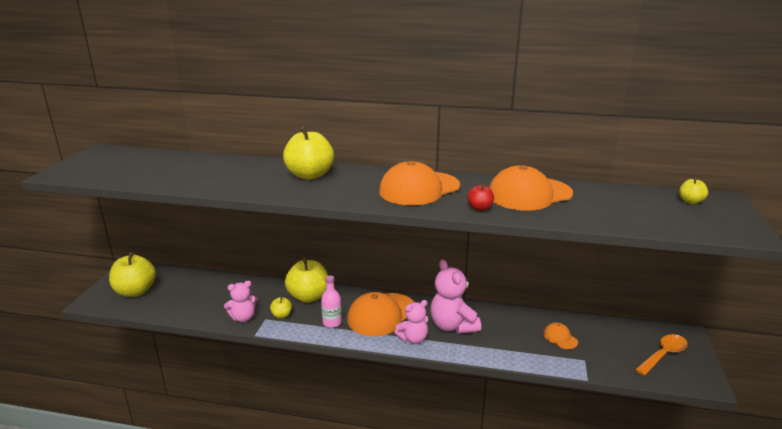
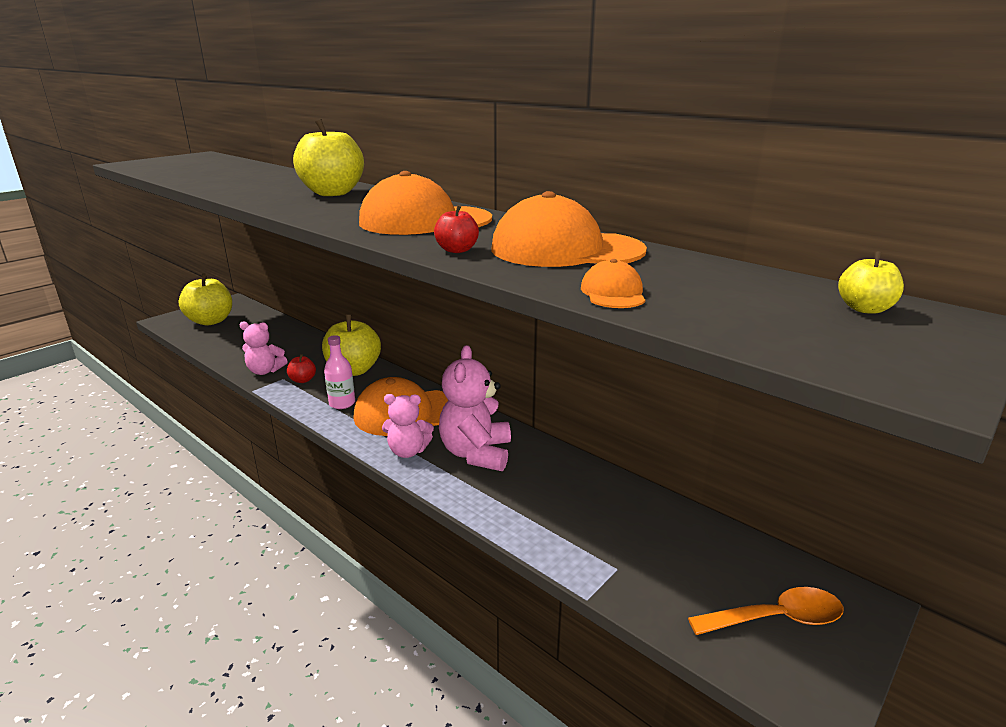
camera: 30 degrees right, 0 degrees up
yellow apple [270,296,292,318] -> red apple [287,354,316,383]
orange cap [543,322,578,349] -> orange cap moved to [581,259,646,308]

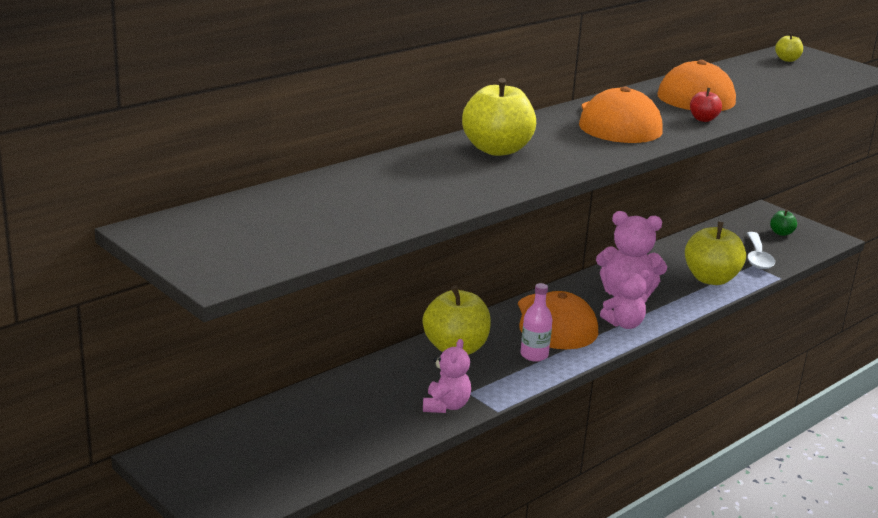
camera: 85 degrees left, 0 degrees up
yellow apple [178,273,232,325] -> yellow apple moved to [685,222,746,285]
red apple [287,354,316,383] -> none
pink teddy bear [382,394,434,458] -> pink teddy bear turned 60 degrees clockwise [600,270,650,329]
orange cap [581,259,646,308] -> none
orange spoon [688,587,843,635] -> green apple [770,209,797,236]
none -> white spoon [747,232,775,269]

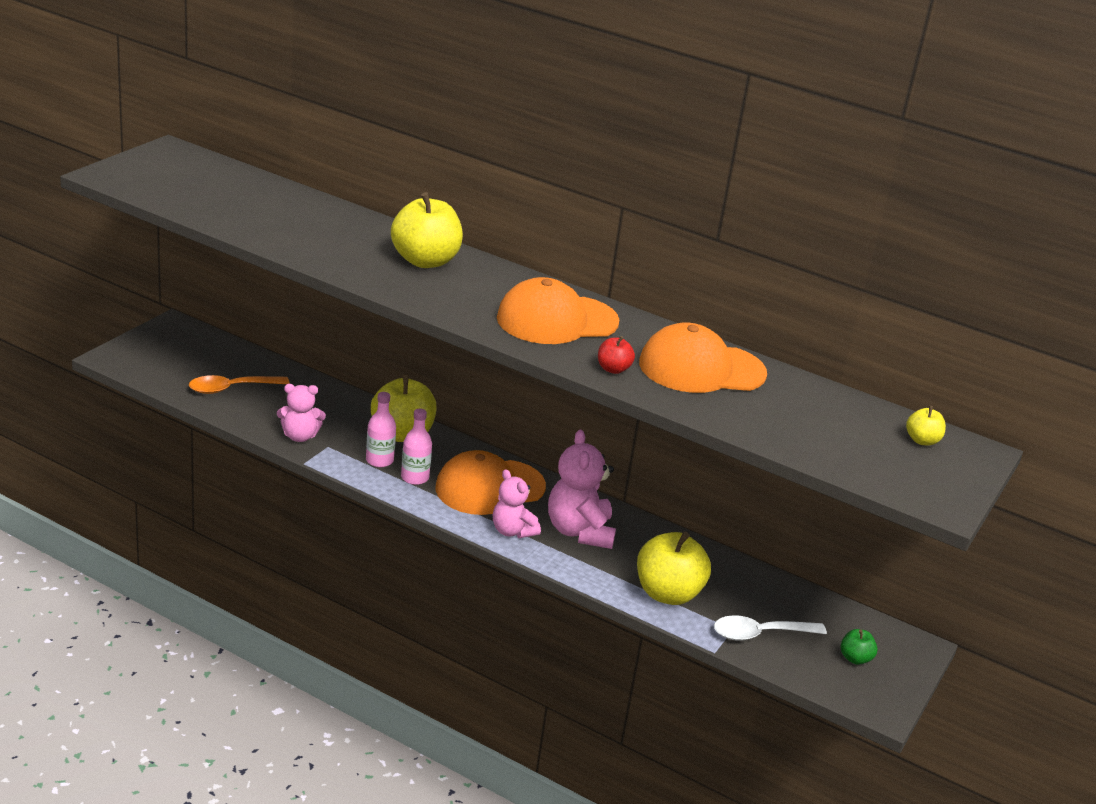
camera: 70 degrees right, 5 degrees up
none -> orange spoon [189,375,290,394]
none -> pink bottle [366,392,396,467]

